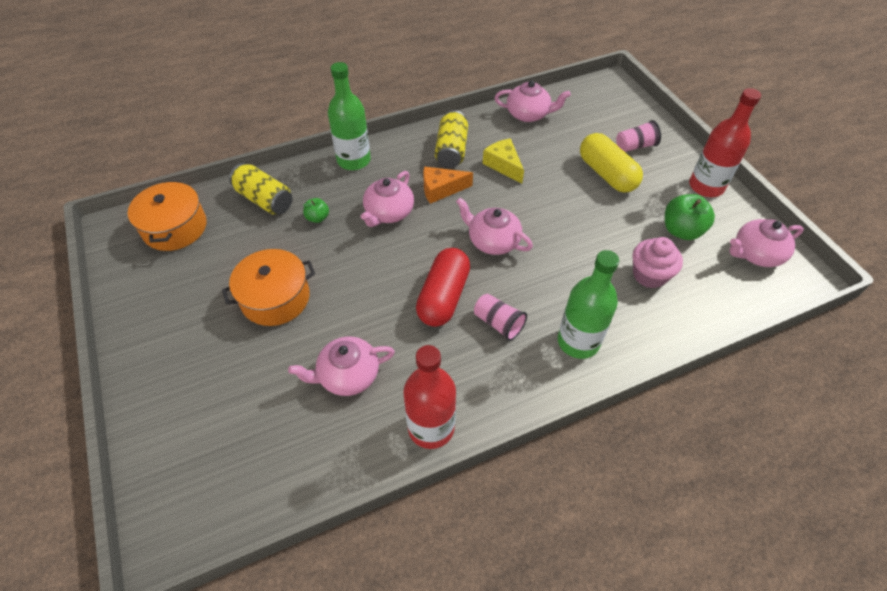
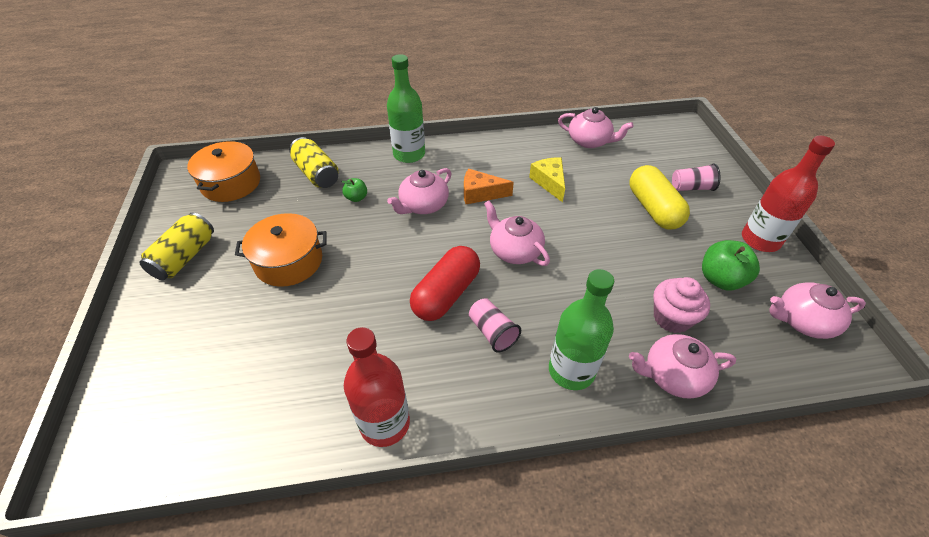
camera: 15 degrees right, 5 degrees down
pink teapot [288,337,395,396] -> pink teapot moved to [629,334,736,399]
yellow can [435,110,468,168] -> yellow can moved to [139,212,214,280]

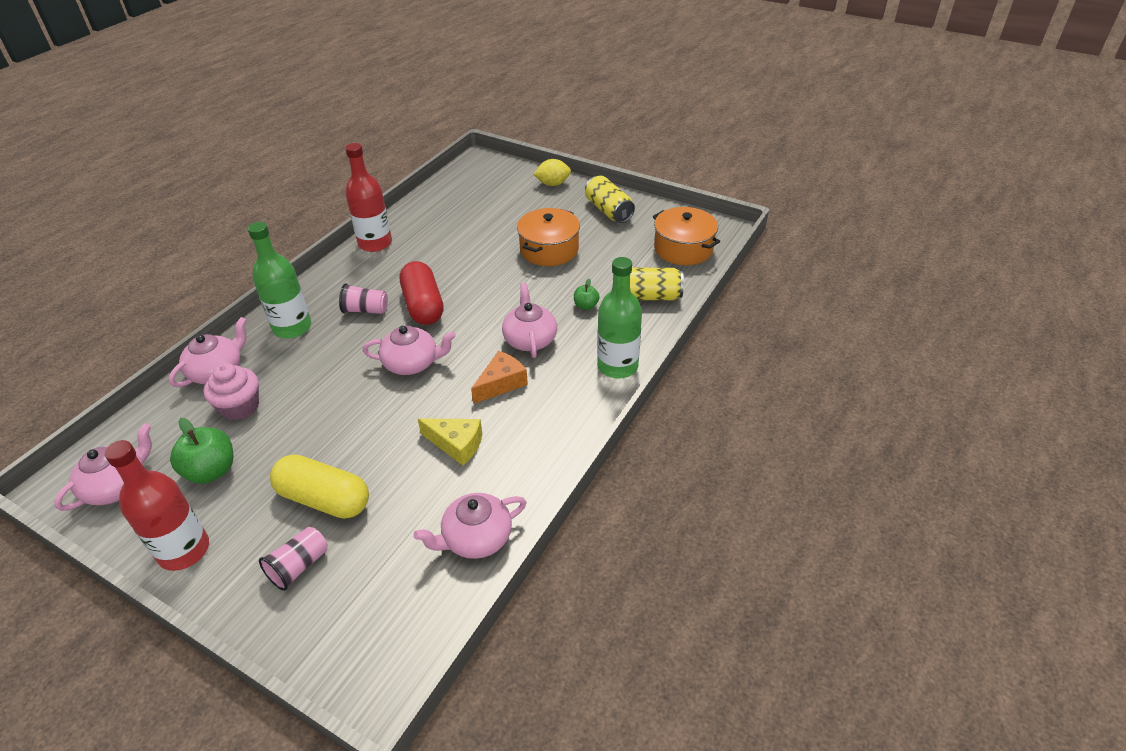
camera: 130 degrees right, 5 degrees down
none -> yellow lemon [533,159,571,186]

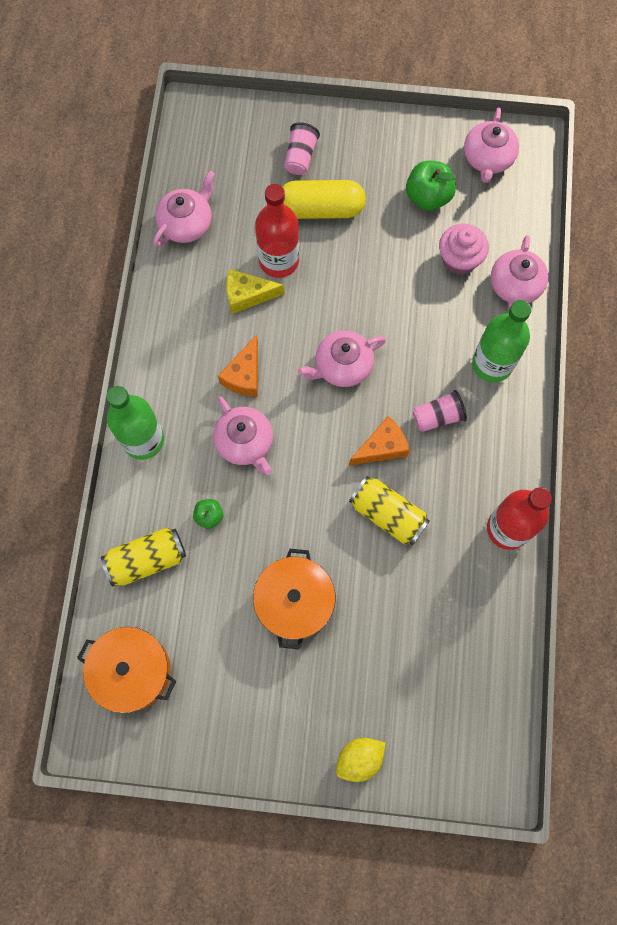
camera: 155 degrees right, 30 degrees up
red bottle [105,440,209,571] -> red bottle moved to [255,184,299,278]
red capsule [400,261,443,325] -> orange cheese [349,416,410,466]
yellow can [585,176,635,223] -> yellow can moved to [349,476,430,545]

